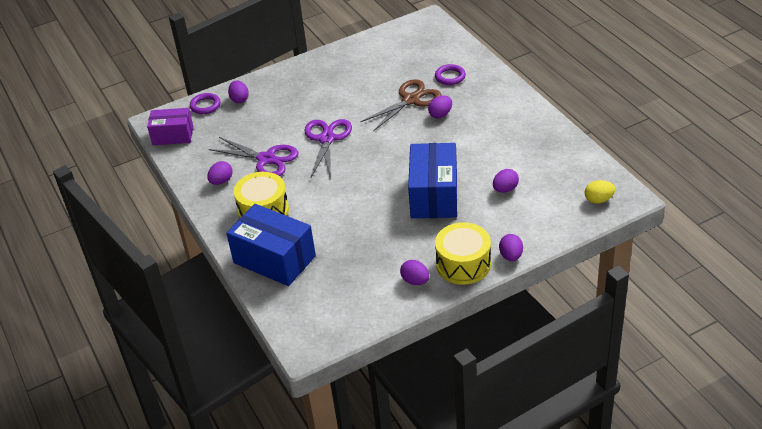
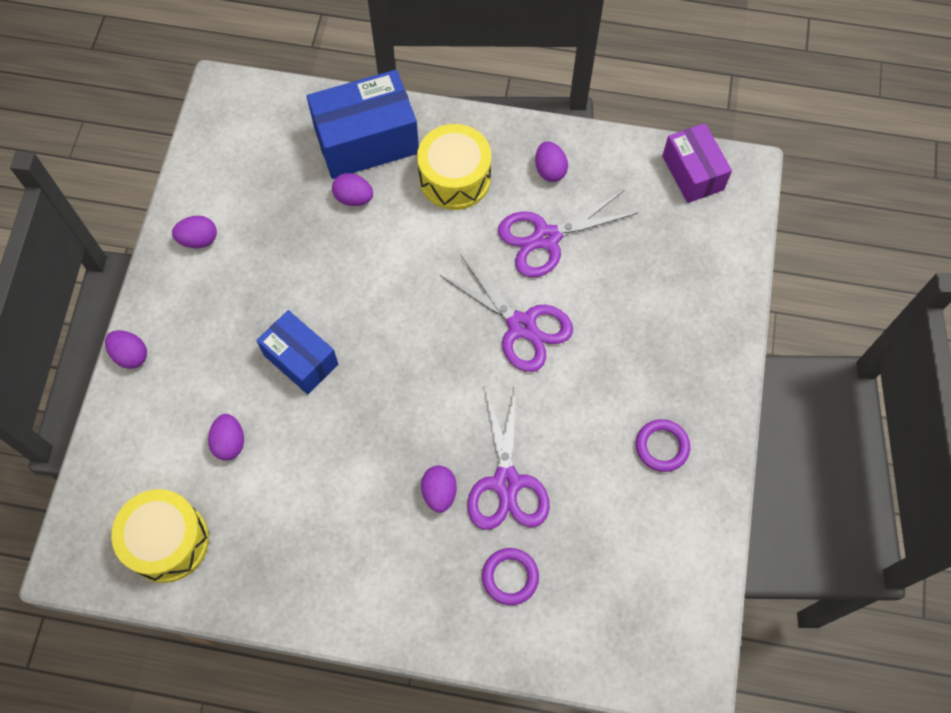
camera: 125 degrees right, 25 degrees up
purple box [147,108,193,145] -> purple box turned 60 degrees counterclockwise [662,123,732,203]
purple ring [190,93,221,114] -> purple ring moved to [636,419,690,472]
purple egg [228,81,249,103] -> purple egg moved to [332,173,373,206]
brown scissors [360,79,442,131] -> purple scissors [467,383,550,530]
blue box [408,143,457,218] -> blue box [256,310,338,394], size x0.64
yellow drum [435,222,491,285] -> yellow drum moved to [111,489,209,583]
yellow egg [585,180,615,204] -> none

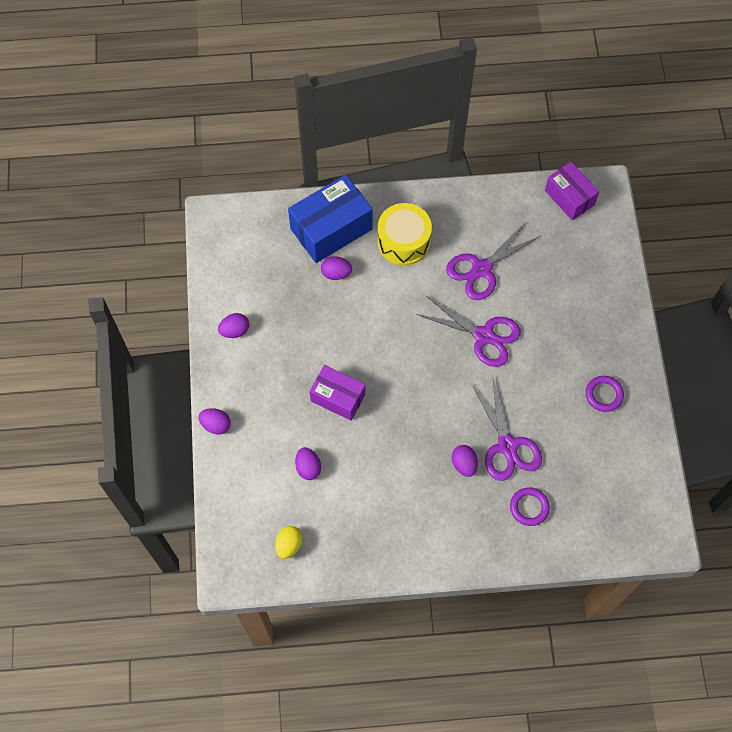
camera: 15 degrees left, 0 degrees up
yellow drum [111,489,209,583] -> yellow egg [275,526,303,559]
blue box [256,310,338,394] -> purple box [310,365,366,420]
purple egg [535,141,568,182] -> none

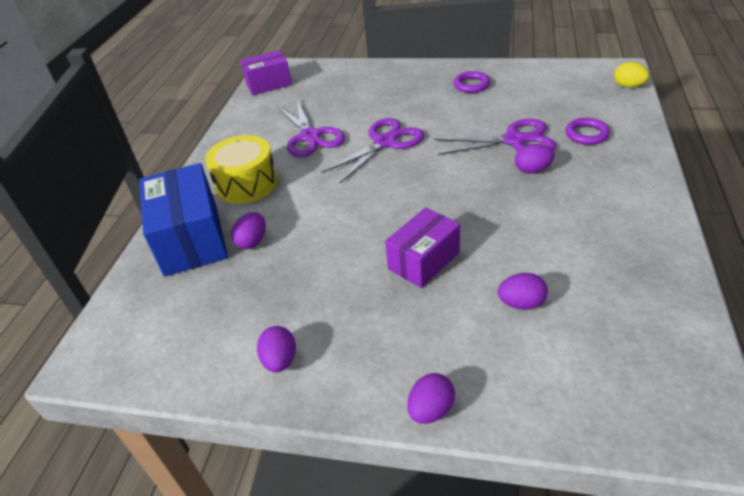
camera: 70 degrees left, 25 degrees down
yellow egg [275,526,303,559] -> yellow egg moved to [614,62,650,88]

